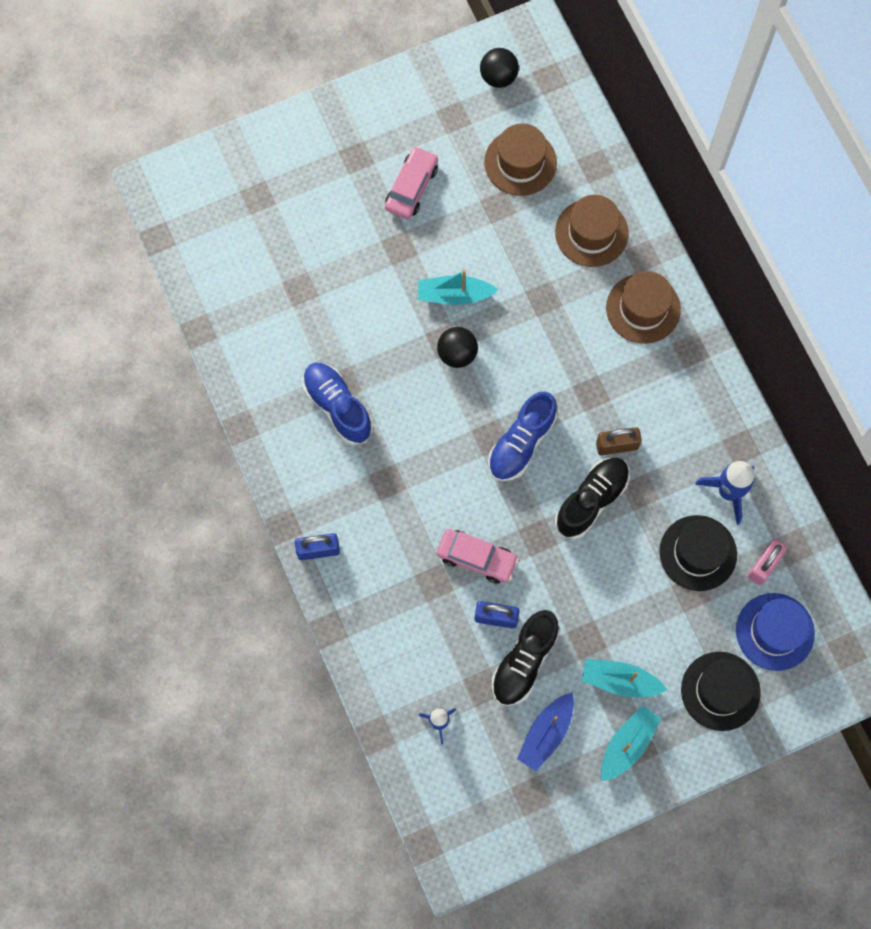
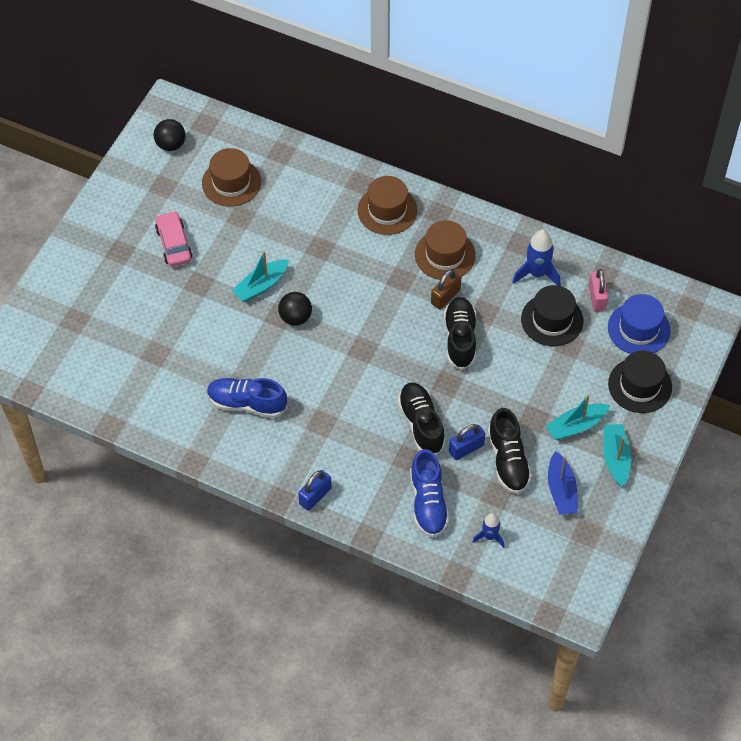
camera: 40 degrees left, 15 degrees down
pink car [437,529,519,584] -> black shoe [398,382,446,455]
blue shoe [488,391,557,481] -> blue shoe moved to [410,449,449,537]
brown hat [555,195,629,267] -> brown hat moved to [415,220,476,280]

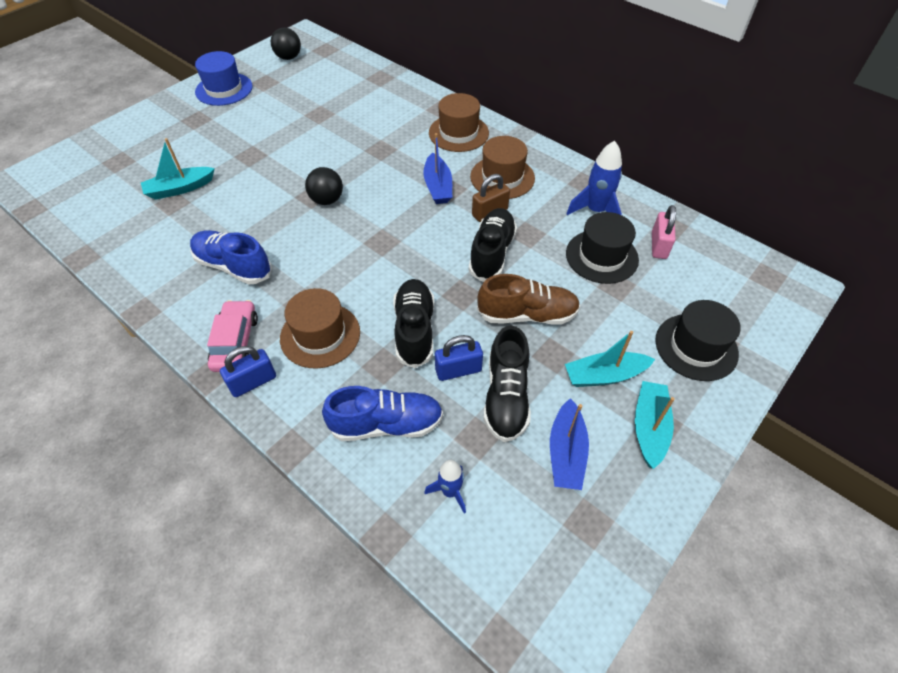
camera: 15 degrees right, 5 degrees down
pink car [155,211,193,267] -> pink car moved to [207,300,258,372]
brown hat [202,148,261,207] -> brown hat moved to [280,288,360,369]
turquoise boat [232,251,289,302] -> turquoise boat moved to [141,138,215,200]
blue shoe [410,449,449,537] -> blue shoe turned 105 degrees counterclockwise [322,386,443,441]
blue hat [608,294,671,354] -> blue hat moved to [195,51,253,106]
none -> blue boat [423,133,452,204]
none -> brown shoe [477,274,580,325]

